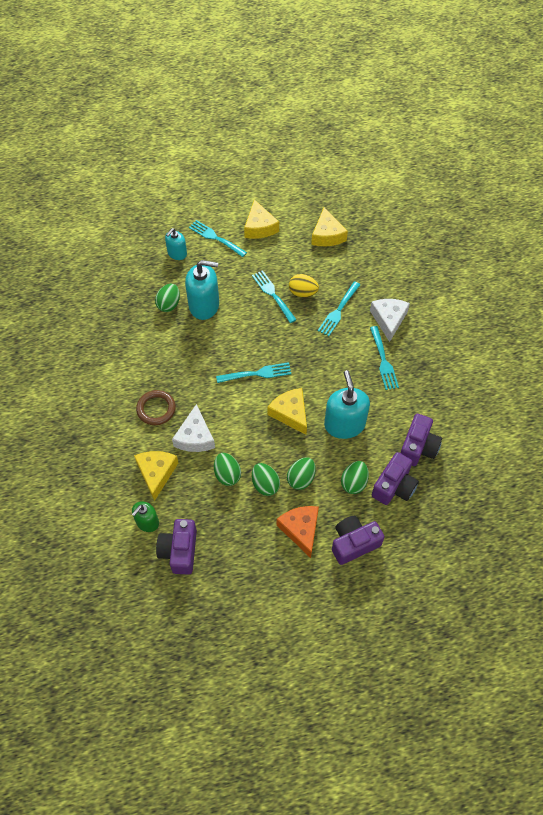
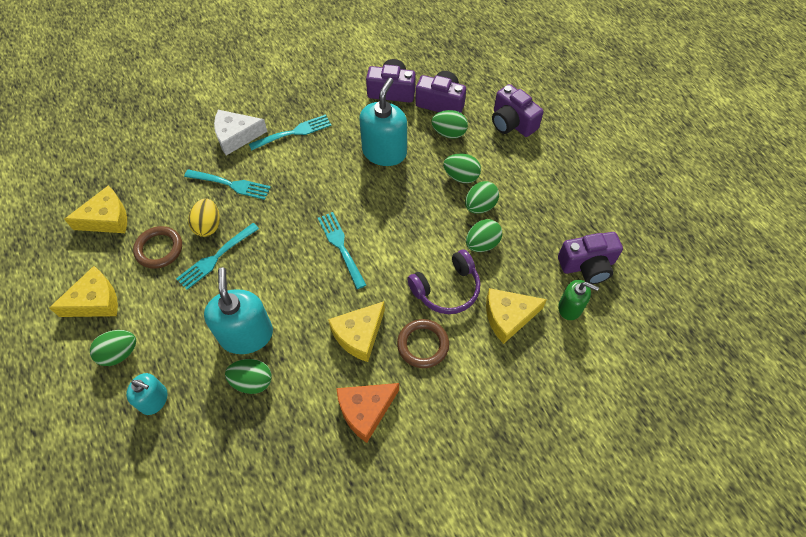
camera: 105 degrees left, 0 degrees up
white cheese [172,404,215,452] -> purple headphones [407,249,481,314]
turquoise fork [189,220,247,257] -> green egg [90,330,136,366]
yellow cheese [268,388,307,435] -> yellow cheese moved to [328,301,385,362]
orange cheese [276,506,319,558] -> orange cheese moved to [336,383,399,443]
turquoise soap dispenser [324,370,370,439] -> turquoise soap dispenser turned 135 degrees clockwise [359,78,407,166]
none -> brown ring [133,226,182,269]

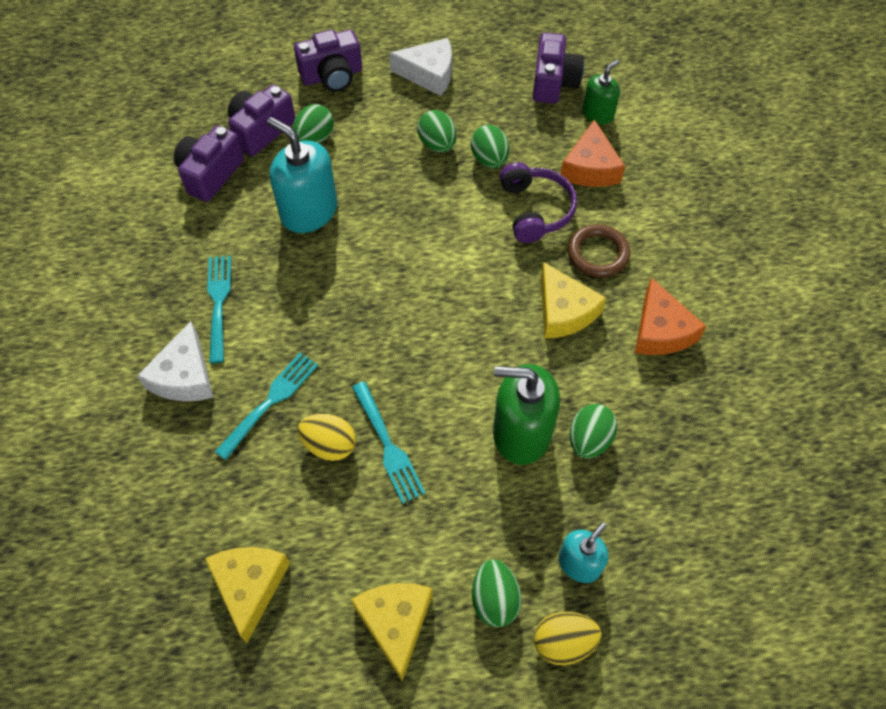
camera: 70 degrees left, 0 degrees up
brown ring [133,226,182,269] -> none
turquoise soap dispenser [204,268,273,354] -> green soap dispenser [493,364,560,465]
turquoise fork [318,212,366,289] -> none
green egg [443,153,481,183] -> none
yellow cheese [486,288,547,344] -> orange cheese [561,119,625,187]
none -> white cheese [389,38,452,96]
none -> yellow egg [534,612,601,665]

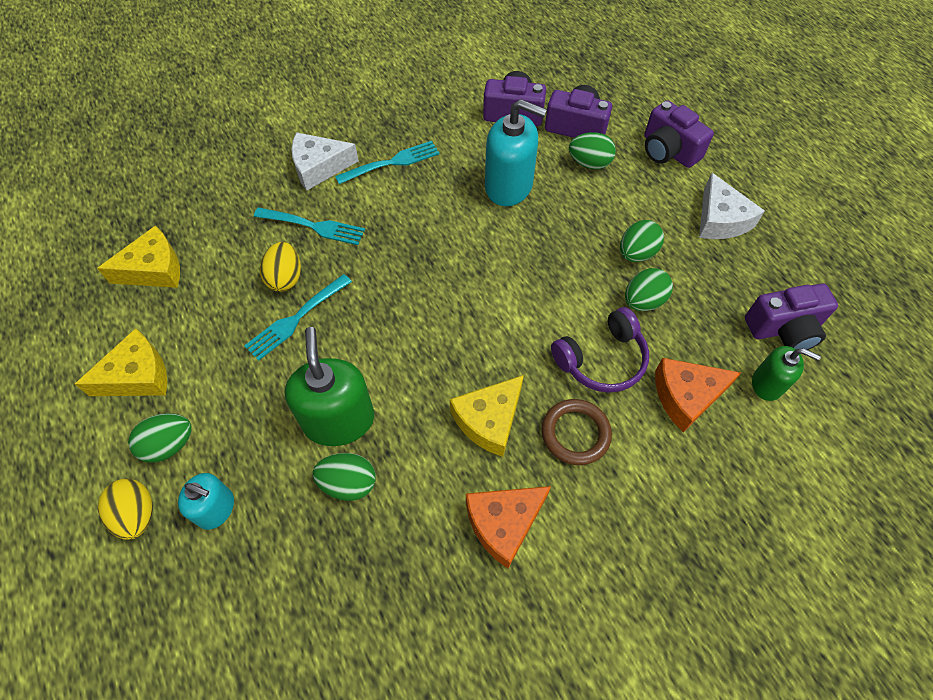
camera: 70 degrees right, 0 degrees up
turquoise soap dispenser [267,117,337,233] -> turquoise soap dispenser turned 90 degrees clockwise [485,99,547,206]

